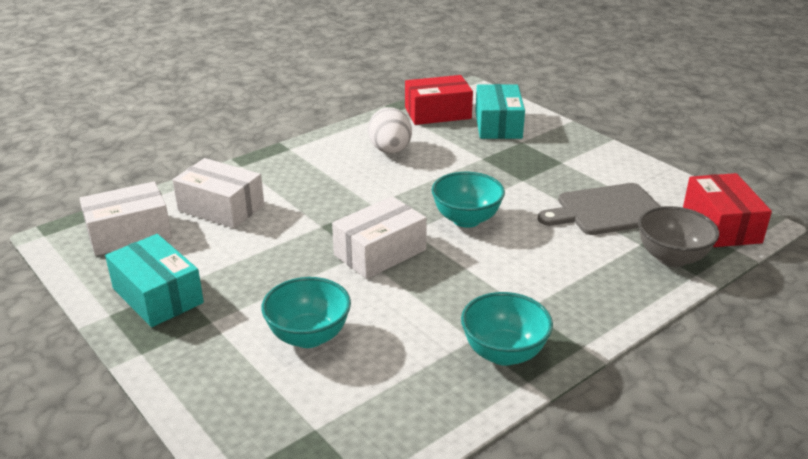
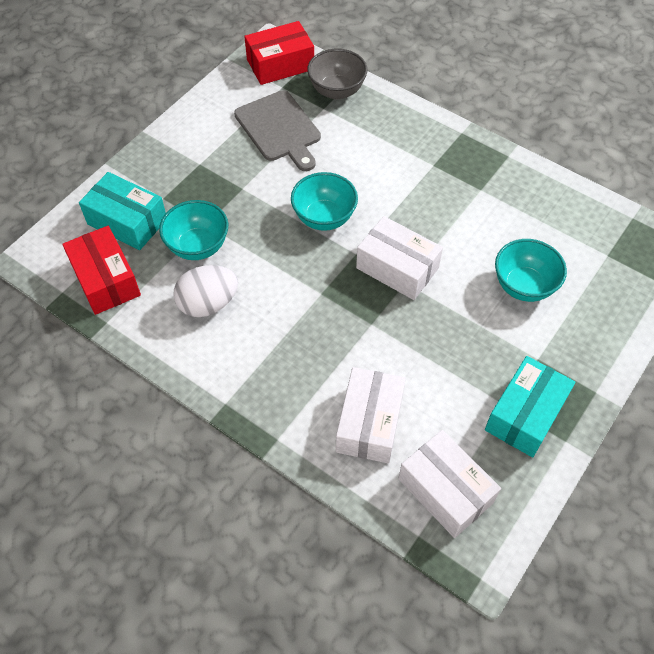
camera: 105 degrees left, 25 degrees up
turquoise bowl [461,292,553,366] -> turquoise bowl moved to [159,200,228,260]
turquoise box [475,84,525,139] -> turquoise box turned 45 degrees clockwise [79,172,166,250]

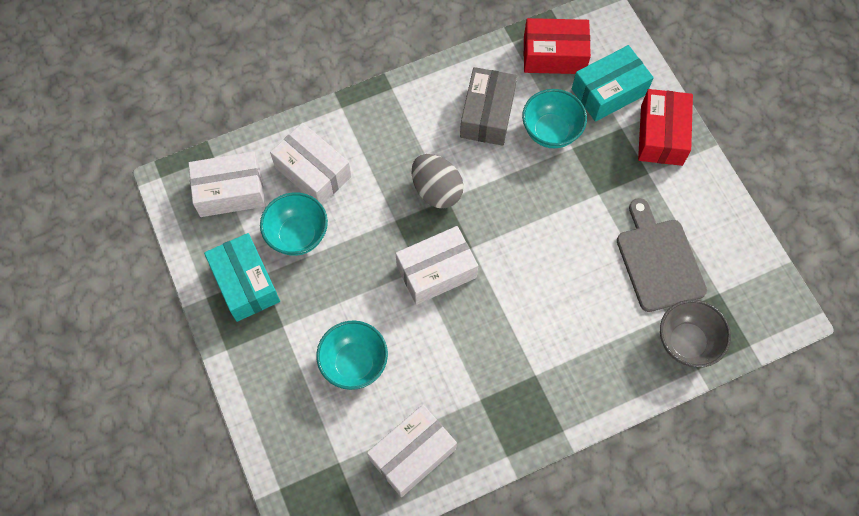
camera: 120 degrees right, 10 degrees up
white egg [173,265,238,317] -> grey box [460,67,517,146]
grey cutting board [234,90,321,171] -> grey cutting board turned 75 degrees clockwise [617,198,707,312]
red box [244,21,314,85] -> red box moved to [638,89,693,166]
turquoise bowl [291,172,358,231] -> turquoise bowl moved to [260,192,328,256]
none -> white box [367,405,457,497]
none -> grey egg [412,154,464,208]

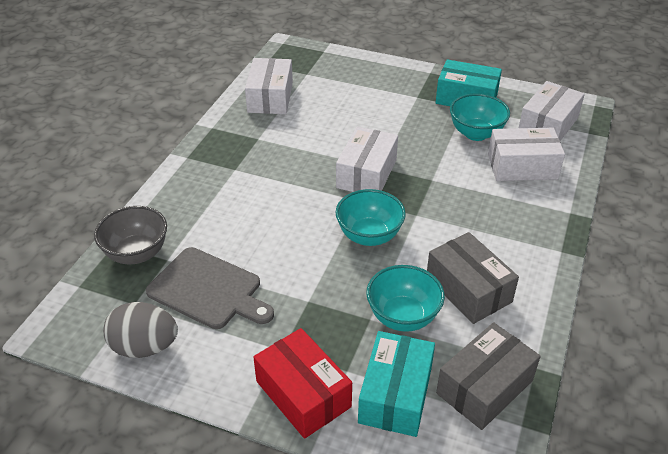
camera: 135 degrees right, 25 degrees down
turquoise bowl [316,320,388,390] -> turquoise bowl moved to [336,189,406,246]
grey egg [412,154,464,208] -> grey egg moved to [103,302,178,358]
red box [524,18,591,74] -> grey box [436,322,541,430]

